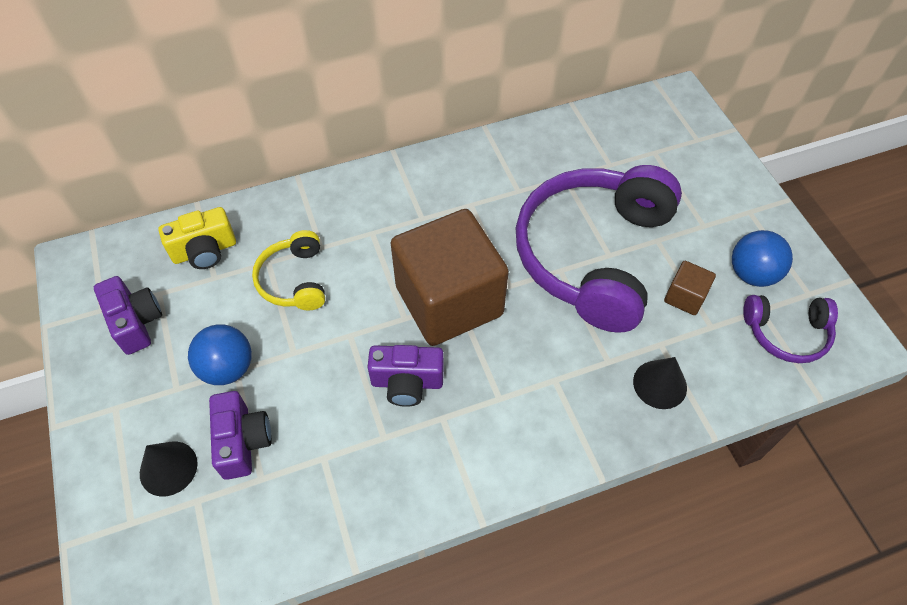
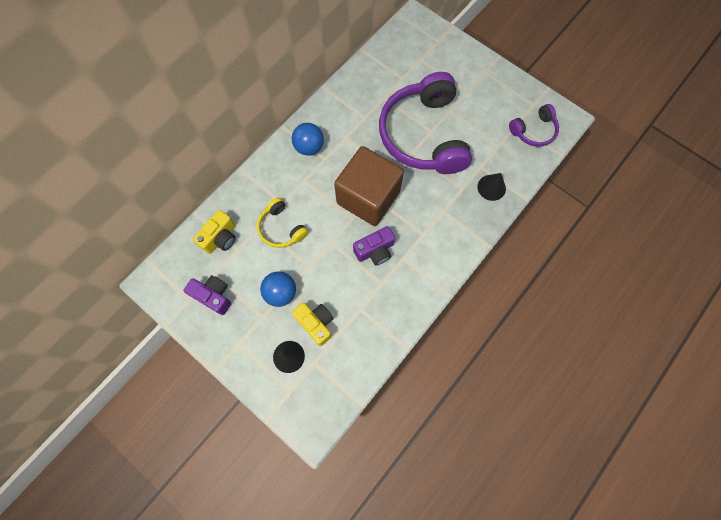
camera: 30 degrees left, 15 degrees up
purple camera [209,391,272,480] -> yellow camera [292,302,334,346]
brown cube [664,261,716,315] -> none
blue ball [732,230,793,287] -> blue ball moved to [292,123,324,156]

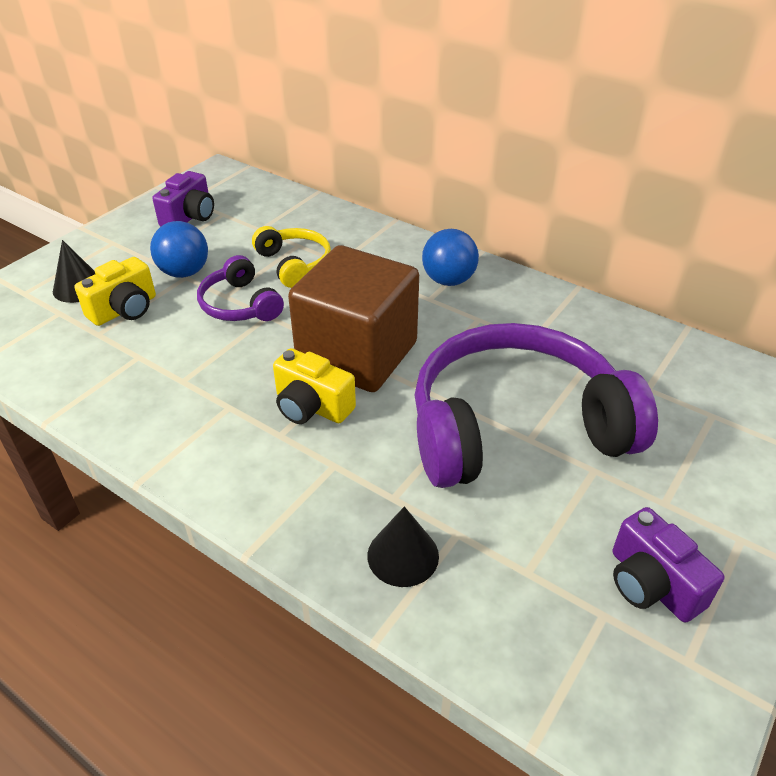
camera: 85 degrees right, 30 degrees down
yellow camera [193,210,236,254] -> yellow camera moved to [273,348,356,424]
yellow headphones [257,198,308,248] -> yellow headphones turned 105 degrees clockwise [252,226,331,288]
purple camera [353,226,395,266] -> purple camera moved to [613,507,725,623]
purple headphones [509,104,559,147] -> purple headphones moved to [197,255,284,321]

